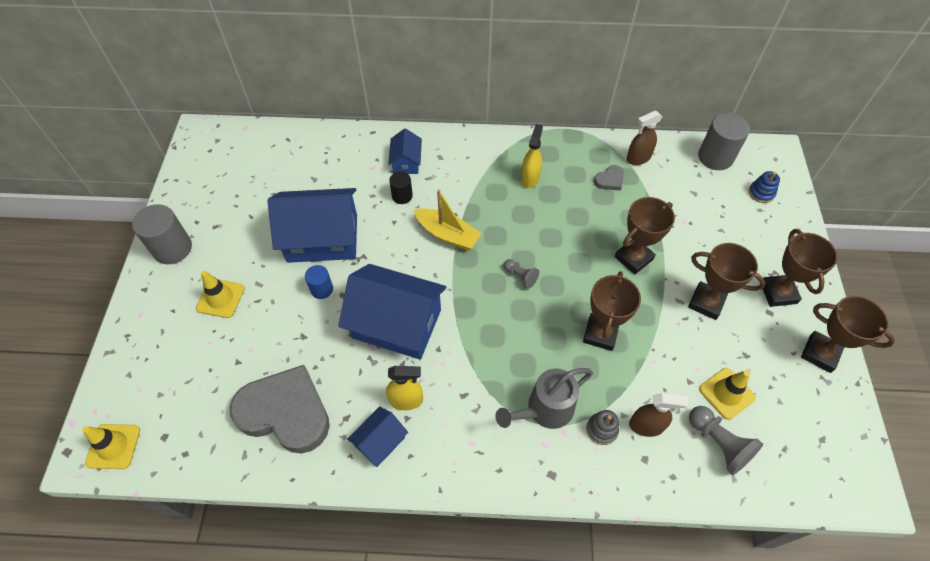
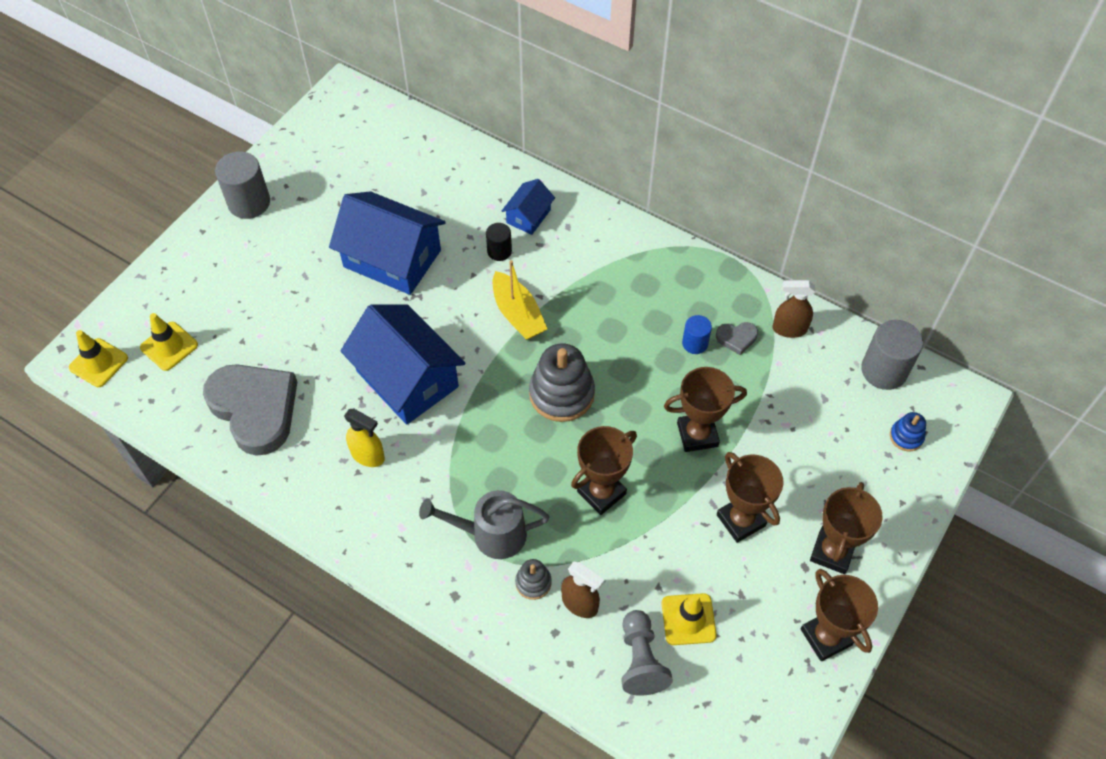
camera: 30 degrees right, 0 degrees up
yellow traffic cone [196,271,245,318] -> yellow traffic cone moved to [140,313,198,371]
blue cylinder [305,265,333,299] -> blue cylinder moved to [682,315,712,354]
blue house [347,406,408,467] -> none
grey pawn [503,259,539,289] -> grey stacking toy [529,344,595,422]
yellow spray bottle [521,124,543,188] -> none

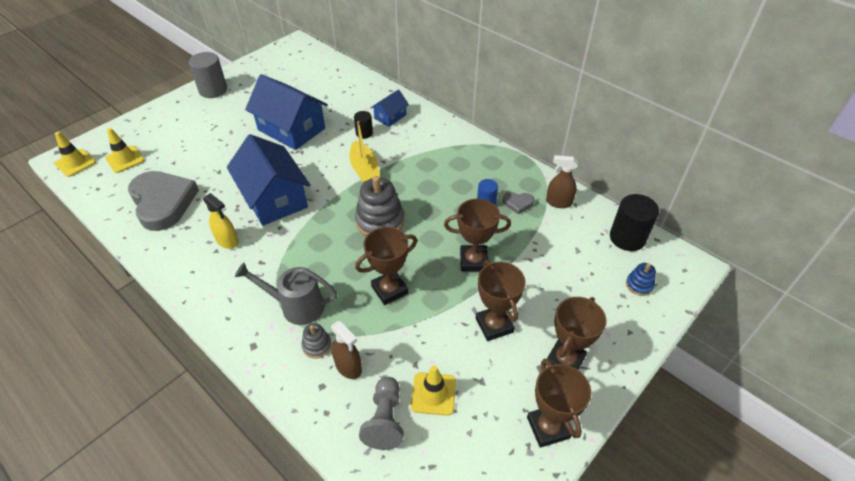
camera: 10 degrees right, 10 degrees down
grey cylinder [861,320,923,390] -> black cylinder [610,194,659,251]

